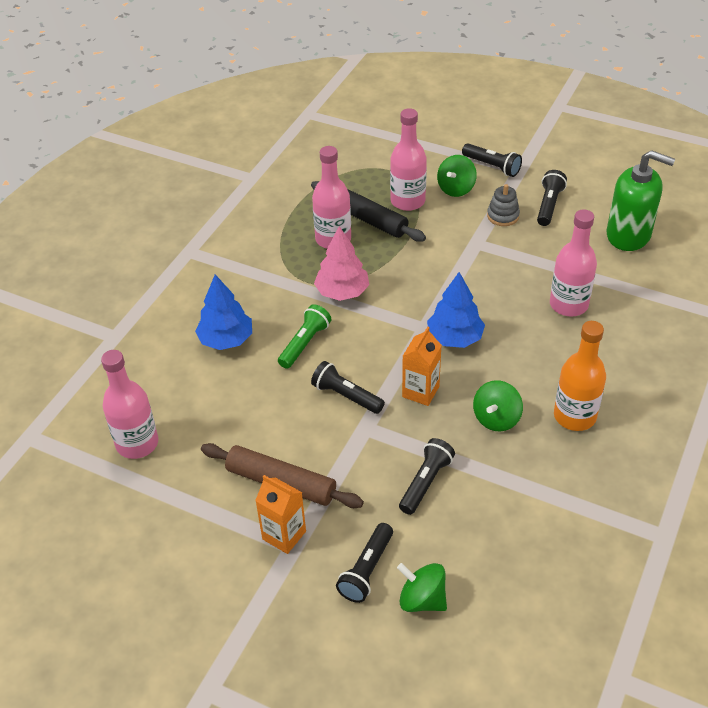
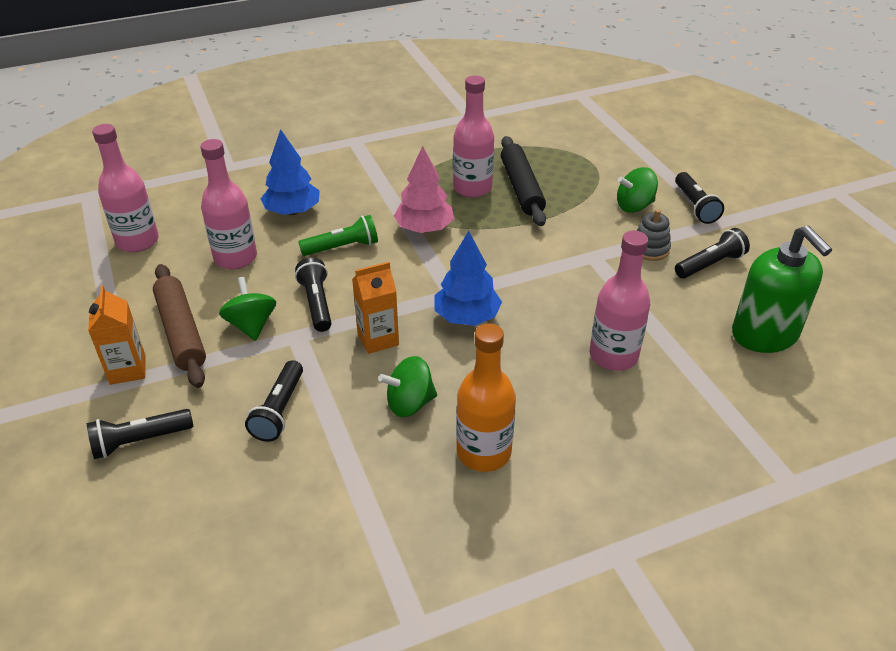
camera: 40 degrees right, 5 degrees down
pink bottle [390,108,427,211] -> pink bottle moved to [200,139,257,269]
green spinning top [397,563,447,612] -> green spinning top moved to [219,277,276,341]
black flashlight [399,438,455,515] -> black flashlight turned 120 degrees clockwise [245,360,303,442]

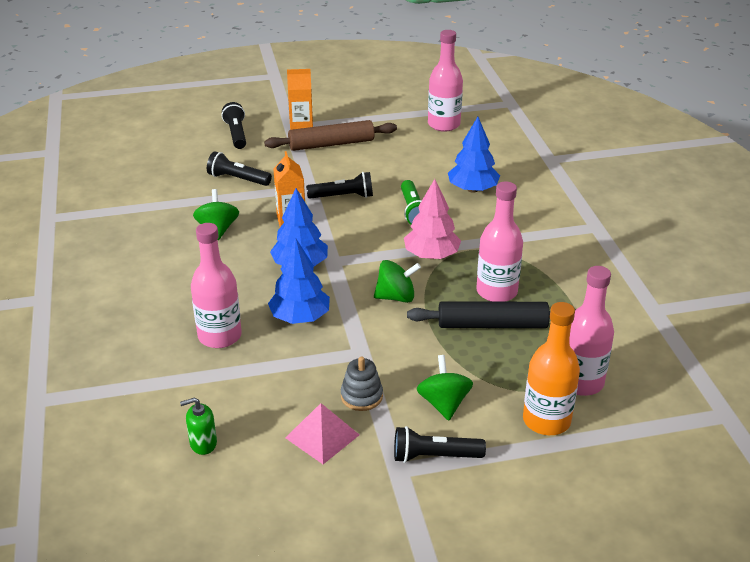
camera: 100 degrees right, 5 degrees down
pink bottle [200,139,257,269] -> pink bottle moved to [569,266,614,396]
green spinning top [219,277,276,341] -> green spinning top moved to [374,260,421,303]
orange bottle [456,323,516,472] -> orange bottle moved to [523,302,580,435]
black flashlight [675,228,750,278] -> pink pyramid [285,403,359,464]
green soap dispenser [732,226,832,353] -> green soap dispenser [180,398,217,455], size x0.45
none -> blue tree [268,238,330,324]

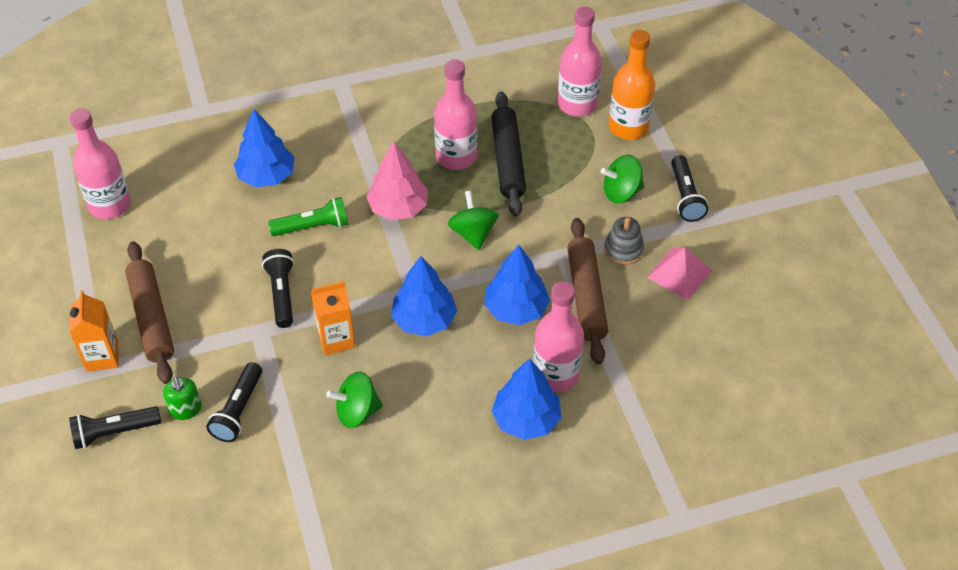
camera: 95 degrees left, 15 degrees up
green soap dispenser [180,398,217,455] -> green soap dispenser moved to [163,376,202,420]
none -> blue tree [492,358,561,440]
none -> brown rolling pin [567,218,608,364]

